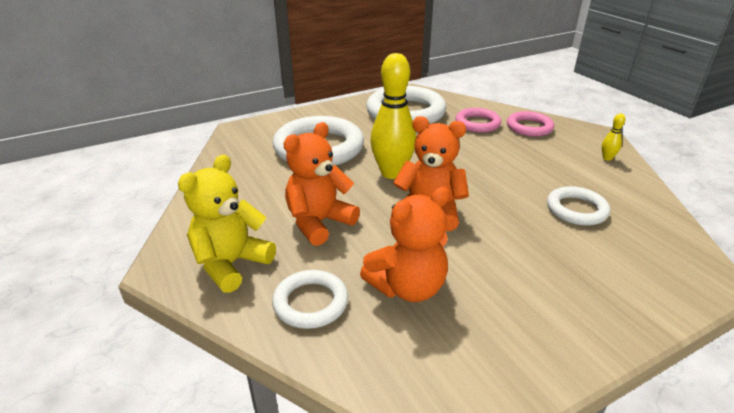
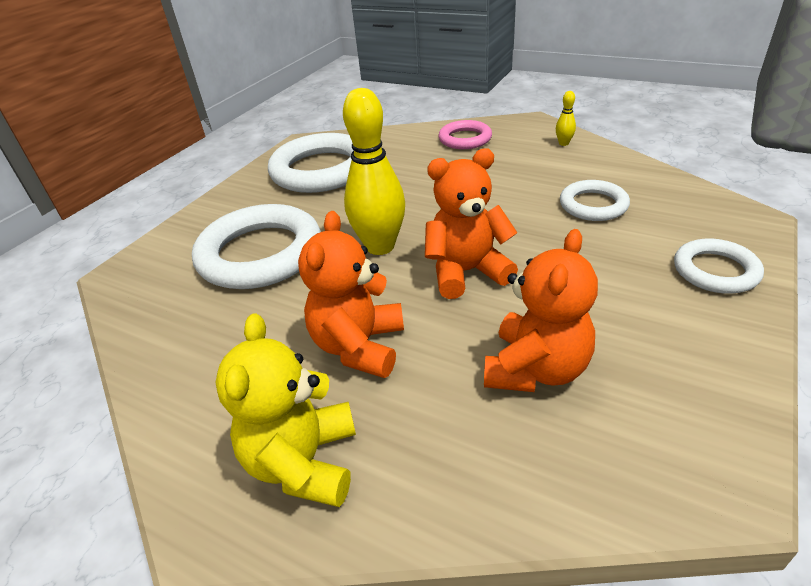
camera: 30 degrees left, 5 degrees up
white ring [272,270,348,329] -> white ring moved to [674,239,764,294]
pink ring [455,108,501,132] -> none

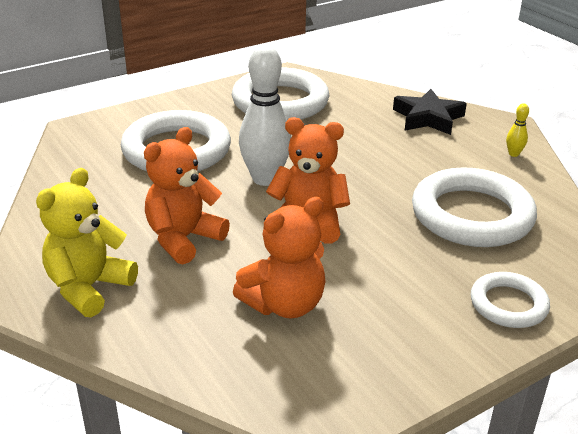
camera: 25 degrees right, 5 degrees down
yellow bowling pin [343,88,405,255] -> white bowling pin [239,45,291,186]
pink ring [438,120,492,149] -> black star [393,89,467,135]
white ring [560,180,630,221] -> white ring [412,167,537,247], size x1.83

